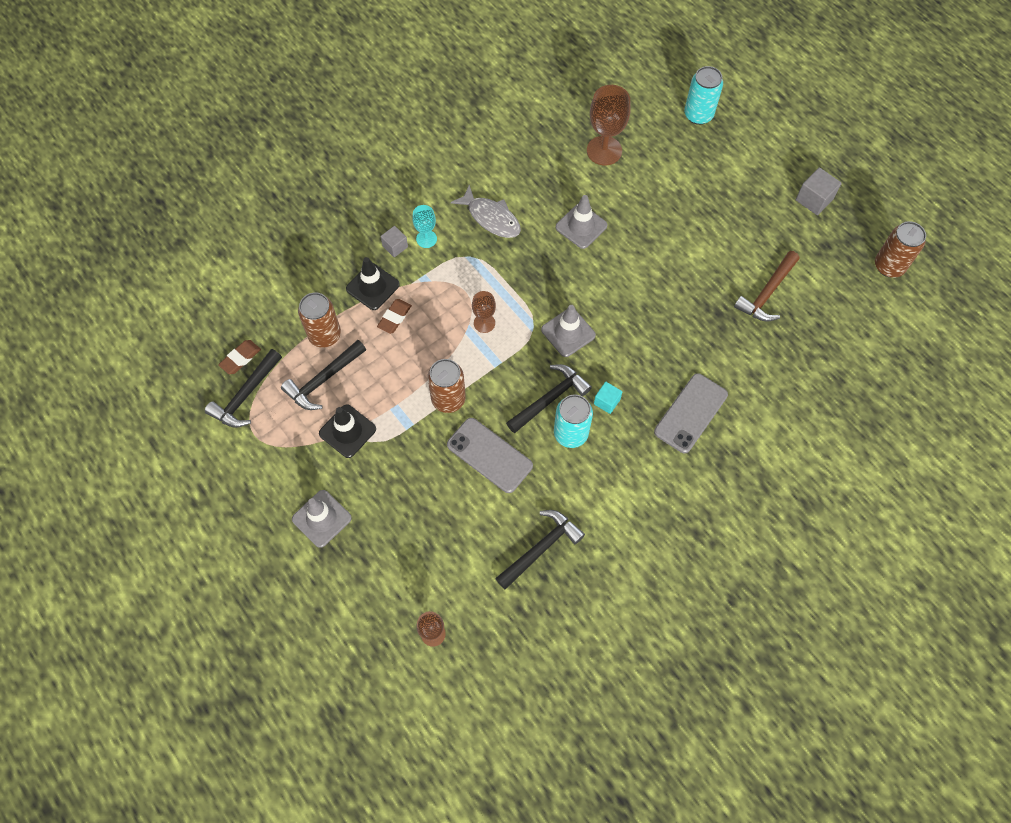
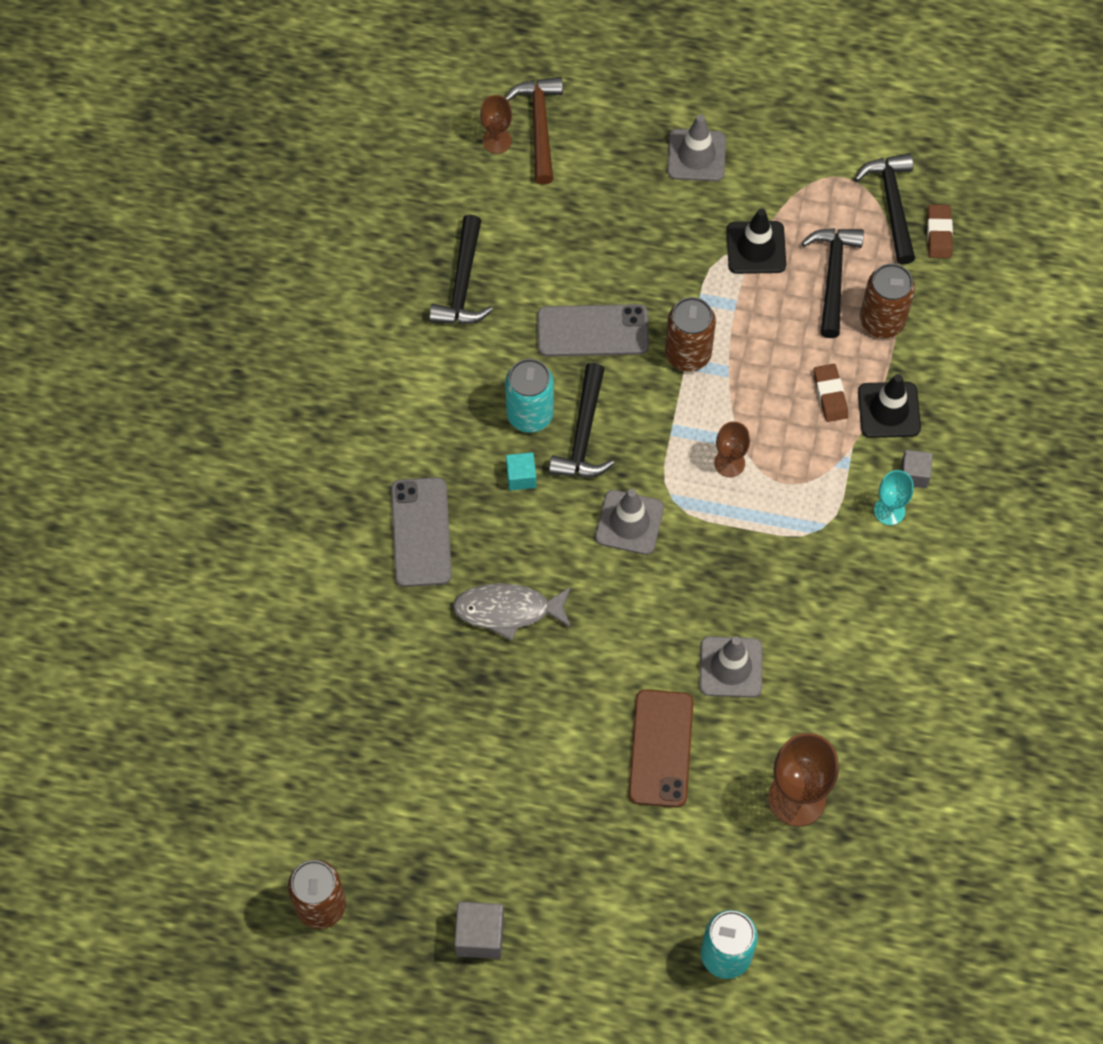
camera: 140 degrees right, 0 degrees up
grey fish [451,185,521,238] -> grey fish moved to [453,583,571,641]
brown hammer [734,251,799,321] -> brown hammer moved to [505,77,563,185]
none -> brown phone [628,690,694,807]

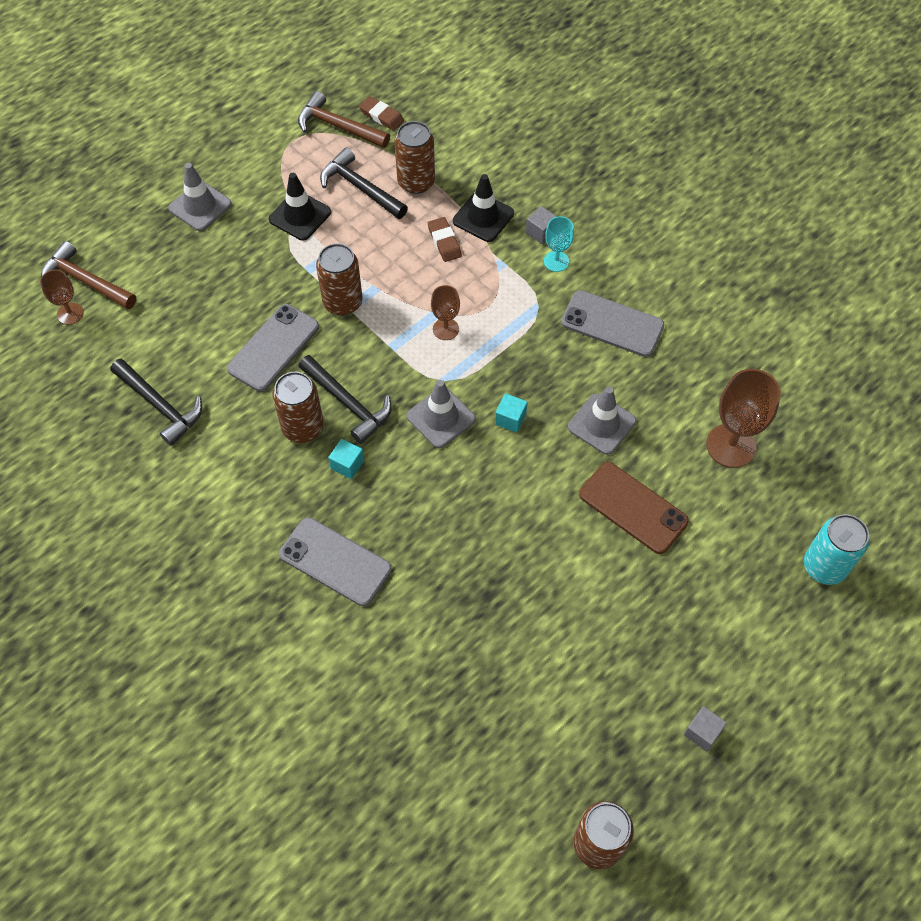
camera: 55 degrees left, 5 degrees down
grey fish [453,583,571,641] -> none
grey cube [454,902,504,959] -> grey cube [684,706,727,752], size x0.66
turquoise can [505,359,554,433] -> brown can [272,372,324,443]
brown eraser [813,364,848,422] -> brown eraser turned 45 degrees clockwise [428,217,462,262]
black hammer [854,153,915,264] -> brown hammer [298,91,390,148]
none -> turquoise cube [495,393,528,433]
none -> grey phone [561,290,664,357]

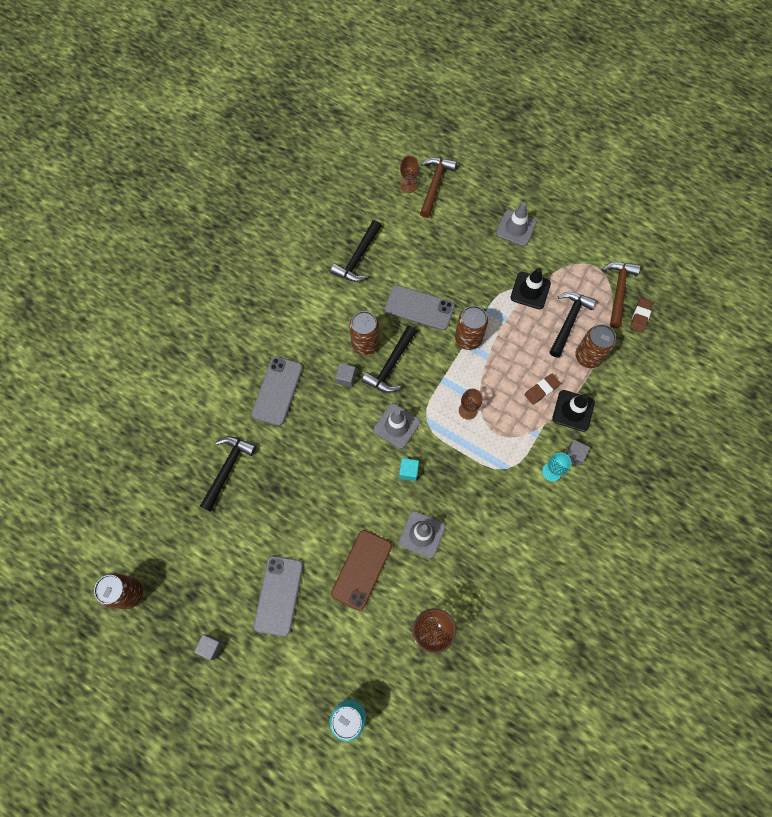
camera: 75 degrees right, 10 degrees up
turquoise cube [328,439,364,479] -> grey cube [335,363,356,387]
grey phone [561,290,664,357] -> grey phone moved to [254,556,303,637]
none -> black hammer [200,436,257,511]

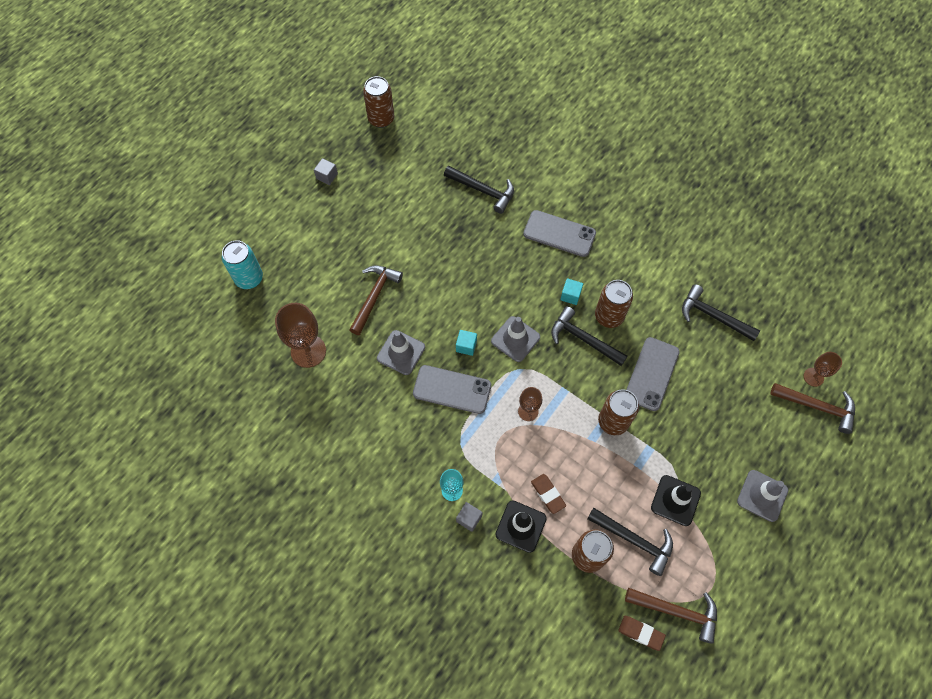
camera: 95 degrees right, 5 degrees down
grey phone [254,556,303,637] -> grey phone moved to [413,365,491,414]
brown phone [331,530,392,611] -> brown hammer [349,266,403,335]
grey cube [335,363,356,387] -> turquoise cube [560,278,583,305]

